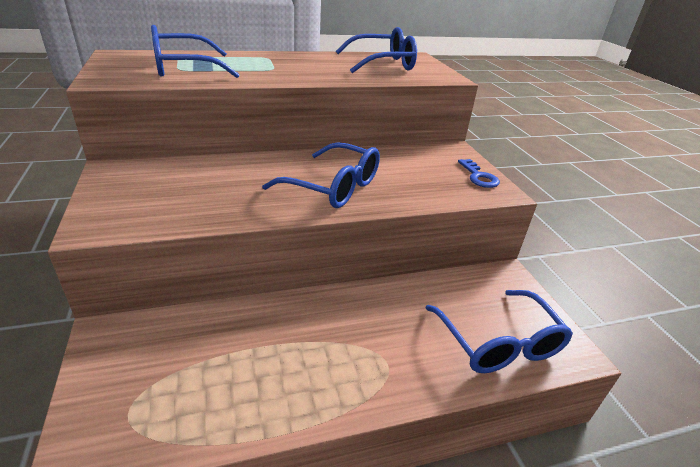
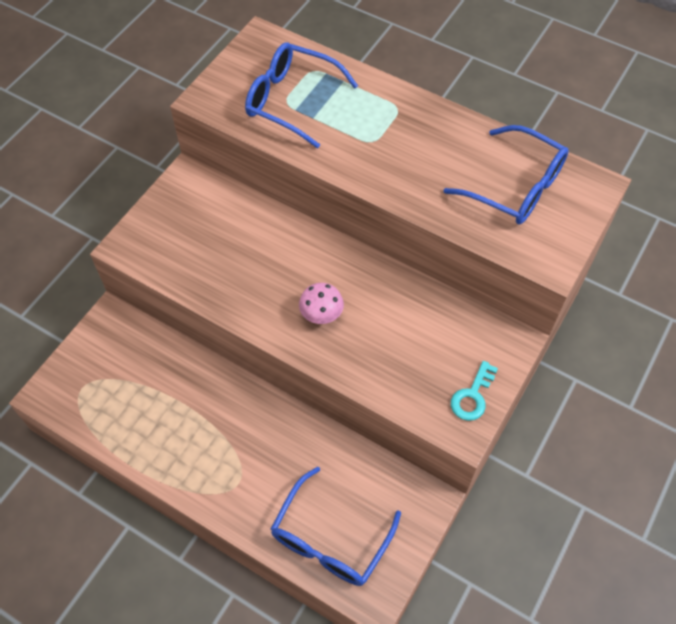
camera: 50 degrees right, 25 degrees up
blue glasses [262,142,380,208] -> pink mushroom [299,283,344,324]
blue key [458,159,500,188] -> turquoise key [451,361,498,421]

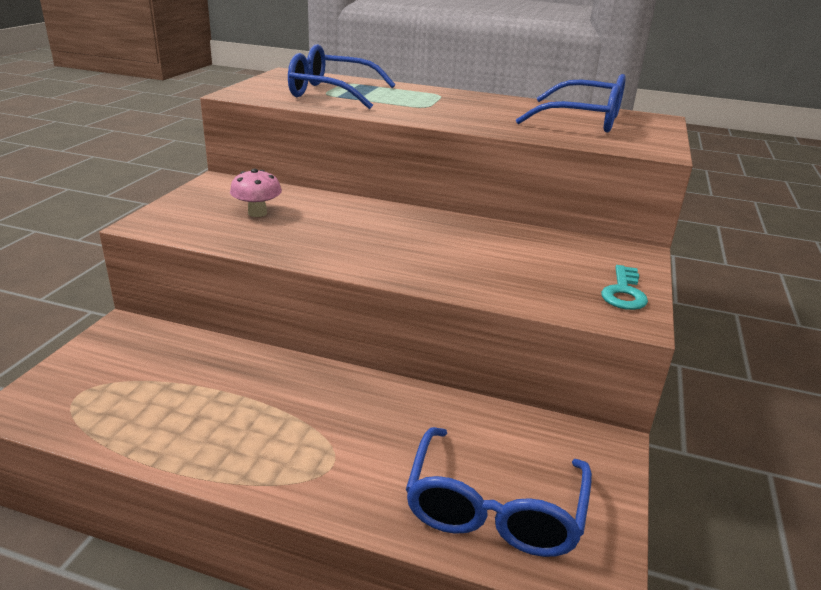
camera: 15 degrees left, 30 degrees down
pink mushroom [299,283,344,324] -> pink mushroom moved to [230,169,282,217]

